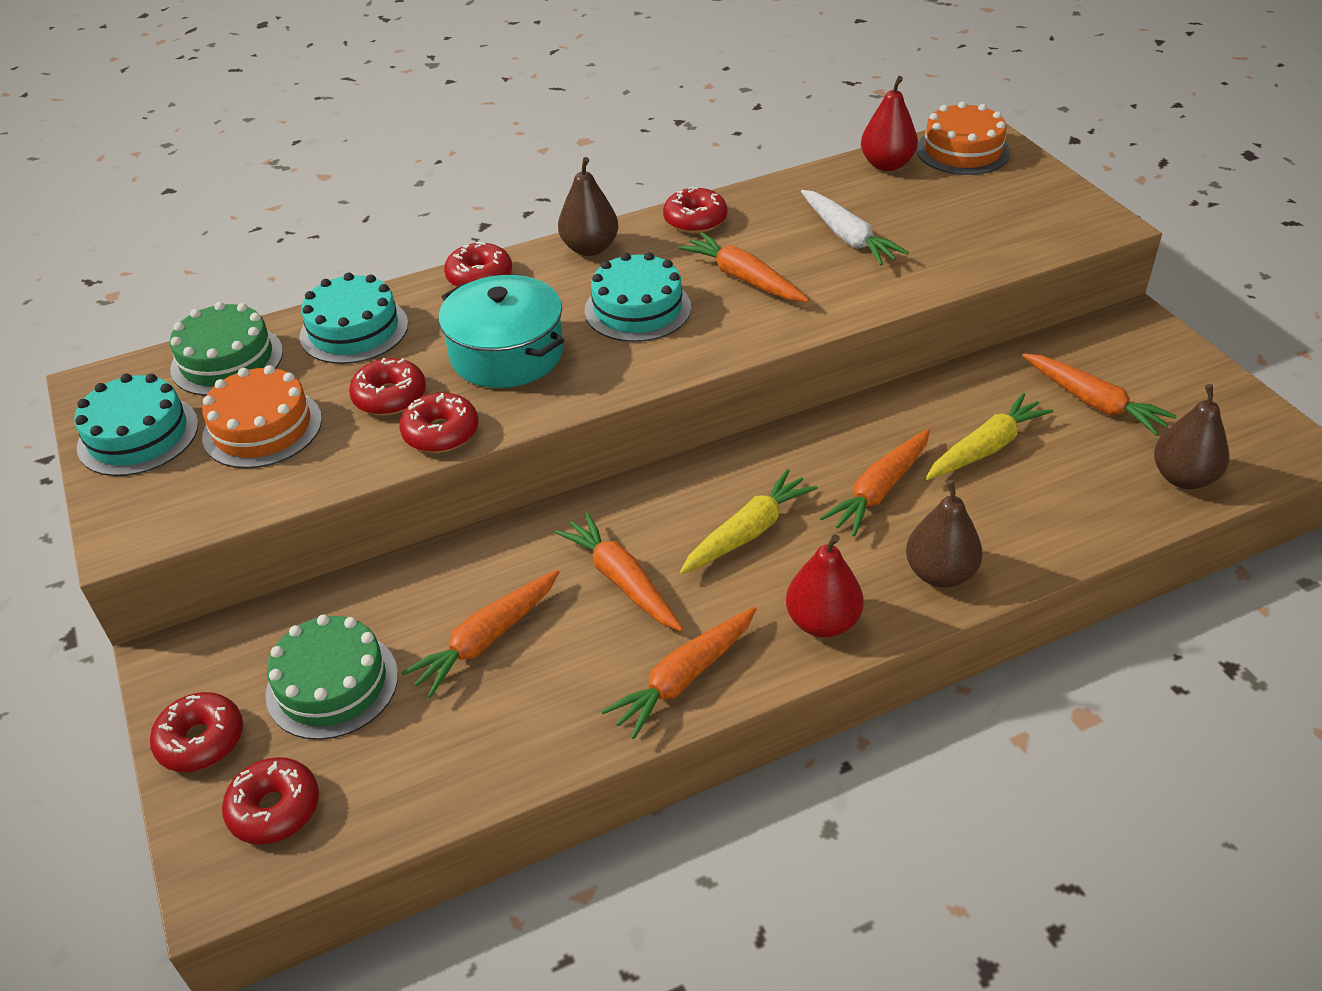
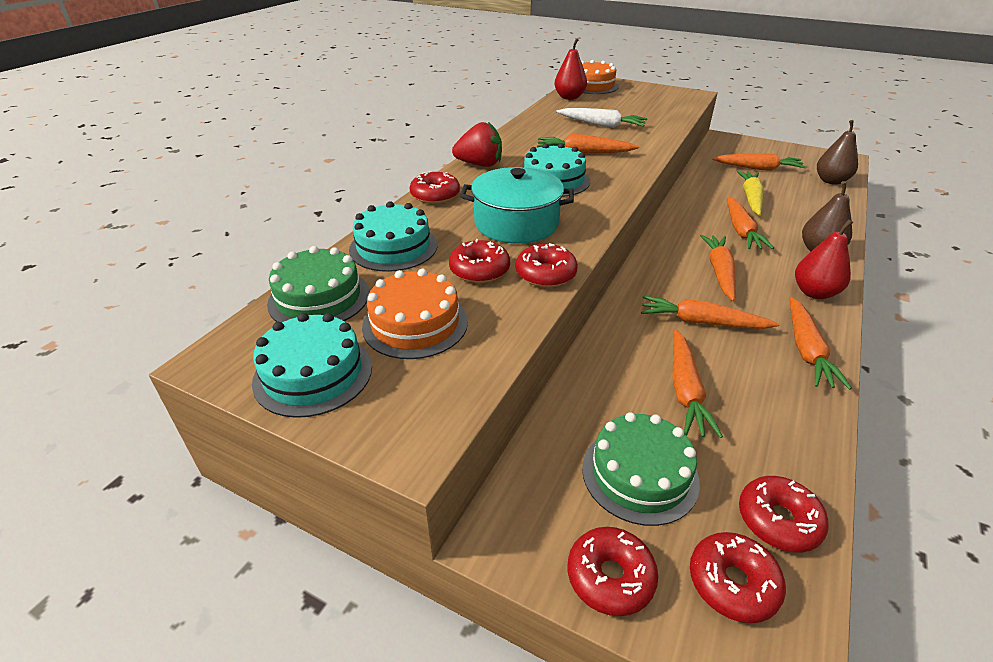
camera: 40 degrees left, 5 degrees down
brown pear [558,157,619,256] -> red strawberry [452,122,502,167]
red donut [663,187,727,233] -> red donut moved to [739,476,829,552]
yellow carrot [680,469,818,575] -> orange carrot [700,235,735,301]

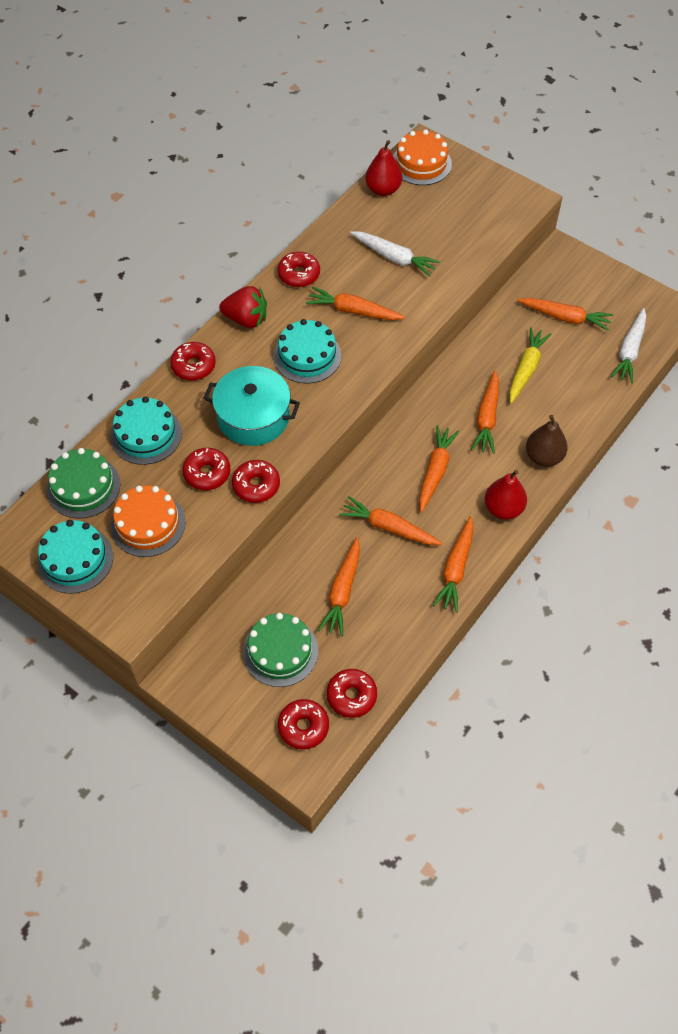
camera: 10 degrees right, 20 degrees up
red donut [568,527,658,616] -> red donut moved to [277,252,320,287]
brown pear [817,120,858,185] -> white carrot [610,308,646,383]

